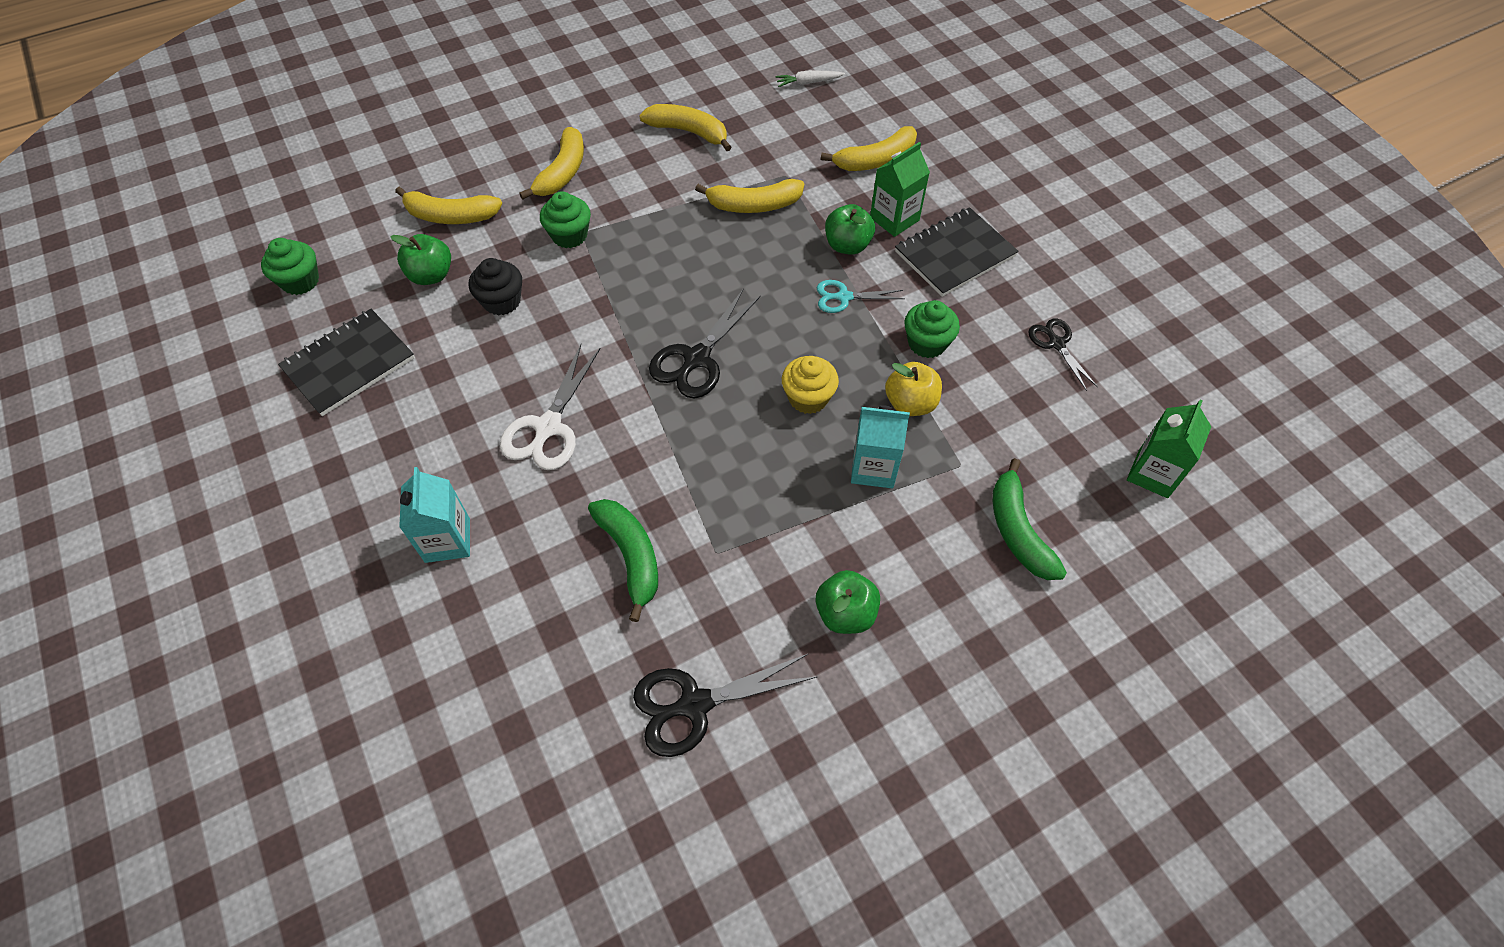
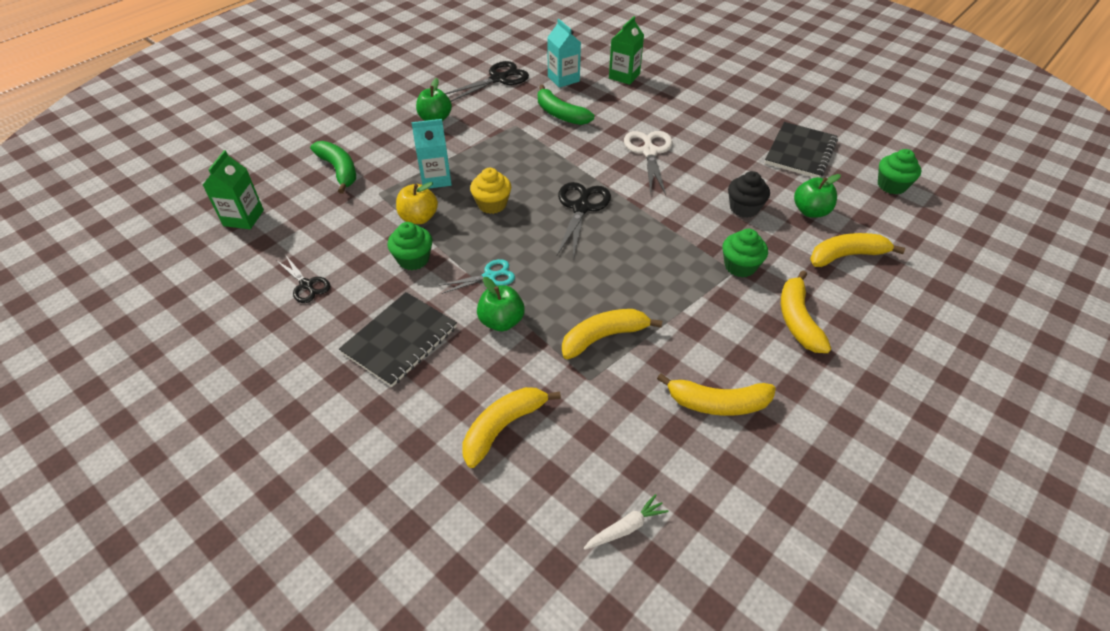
camera: 160 degrees right, 10 degrees down
turquoise carton [399,467,470,563] -> turquoise carton moved to [547,19,581,88]
green carton [870,142,930,237] -> green carton moved to [609,16,644,85]

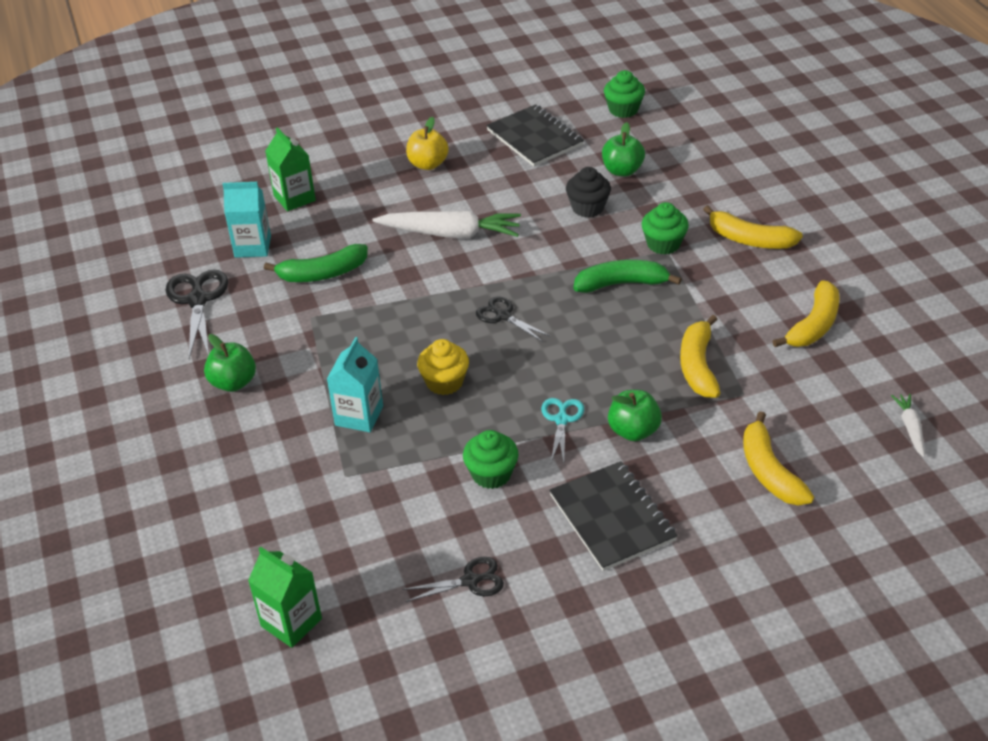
camera: 60 degrees left, 5 degrees down
green banana [310,141,356,194] -> green banana moved to [573,260,682,293]
yellow apple [396,182,438,224] -> yellow apple moved to [406,117,449,170]
black scissors [557,182,611,259] -> black scissors [476,297,551,342], size x0.62
white scissors [624,131,672,195] -> white carrot [372,211,521,238]
yellow banana [810,233,905,267] -> none

